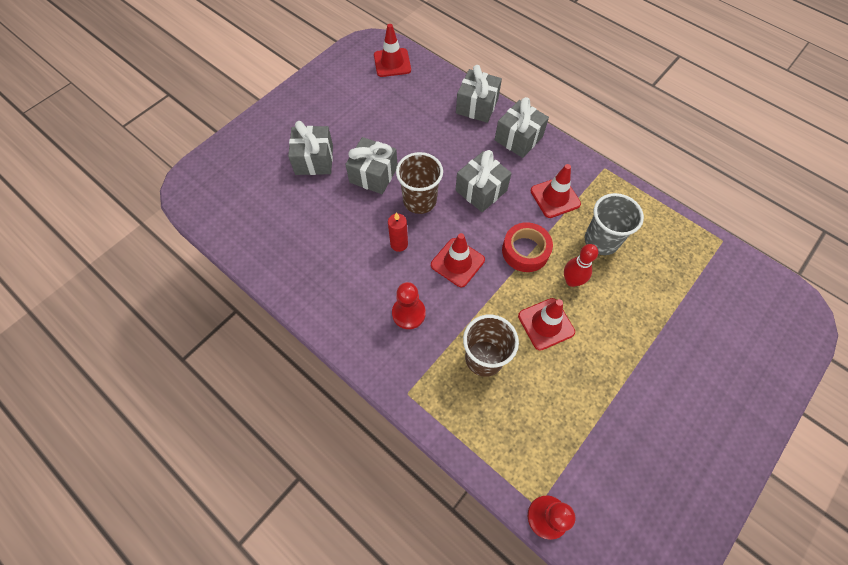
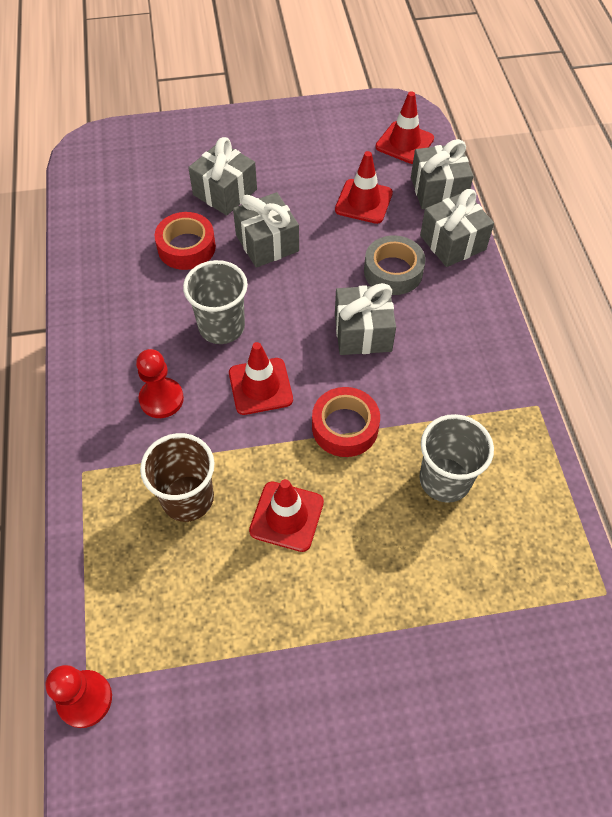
camera: 40 degrees right, 5 degrees down
red candle [388,212,408,252] -> grey cup [183,260,248,344]
brown cup [396,152,443,214] -> none
grey gift [495,97,549,158] -> grey gift moved to [411,139,473,209]
red traffic cone [531,164,581,218] -> red traffic cone moved to [335,151,393,224]
red bowling pin [564,244,598,287] -> none
none -> red tape [155,212,216,270]
none -> grey tape [364,235,426,295]

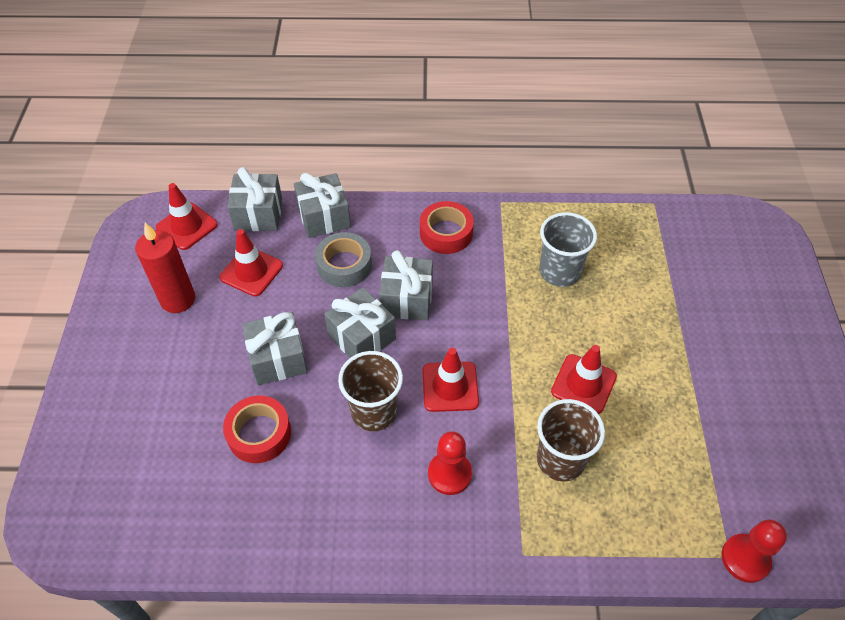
camera: 80 degrees left, 5 degrees down
grey cup [183,260,248,344] -> brown cup [338,351,403,431]
grey gift [188,137,257,215] -> grey gift moved to [324,287,396,358]
red tape [312,387,380,457] -> red tape moved to [420,201,474,254]
none -> red candle [135,223,195,313]

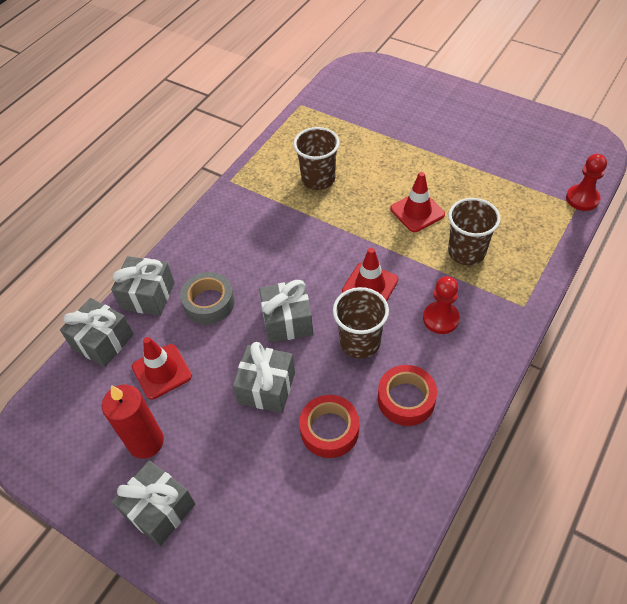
camera: 55 degrees left, 0 degrees up
red traffic cone [156,183,218,250] -> none
grey gift [379,250,433,320] -> grey gift moved to [112,460,195,546]
red tape [420,201,474,254] -> red tape moved to [378,365,437,426]
grey cup [540,212,597,287] -> brown cup [293,127,340,190]

